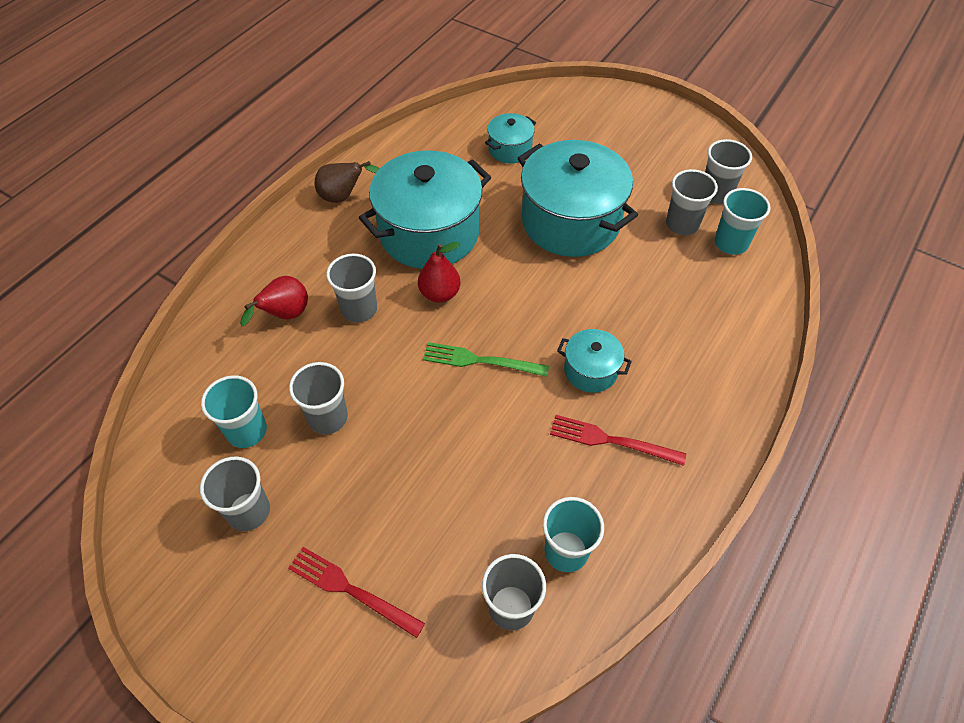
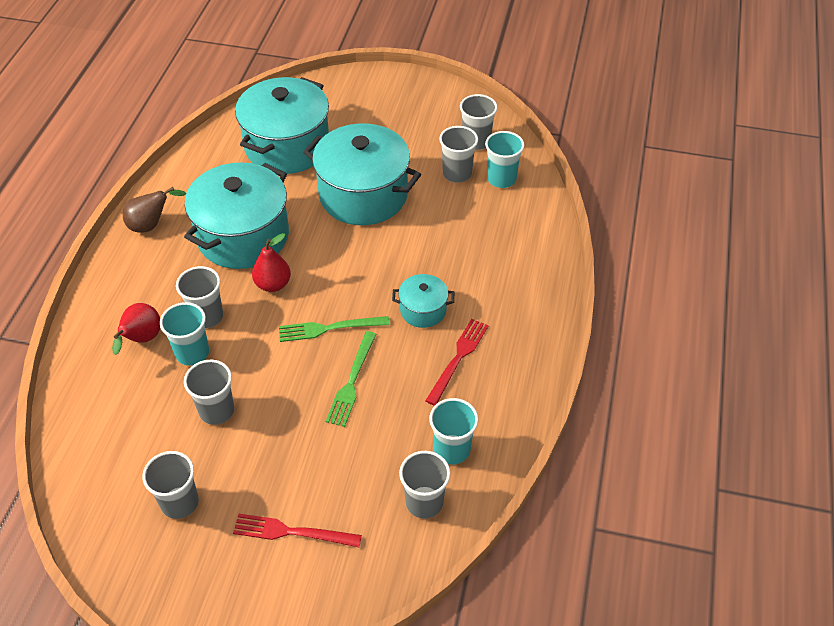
camera: 20 degrees left, 5 degrees down
turquoise cup [201,375,267,448] -> turquoise cup moved to [160,302,209,366]
turquoise pot [485,113,536,164] -> turquoise pot [235,77,329,174], size x2.11
red fork [550,415,686,466] -> red fork turned 120 degrees clockwise [425,319,489,406]
none -> green fork [326,331,377,427]

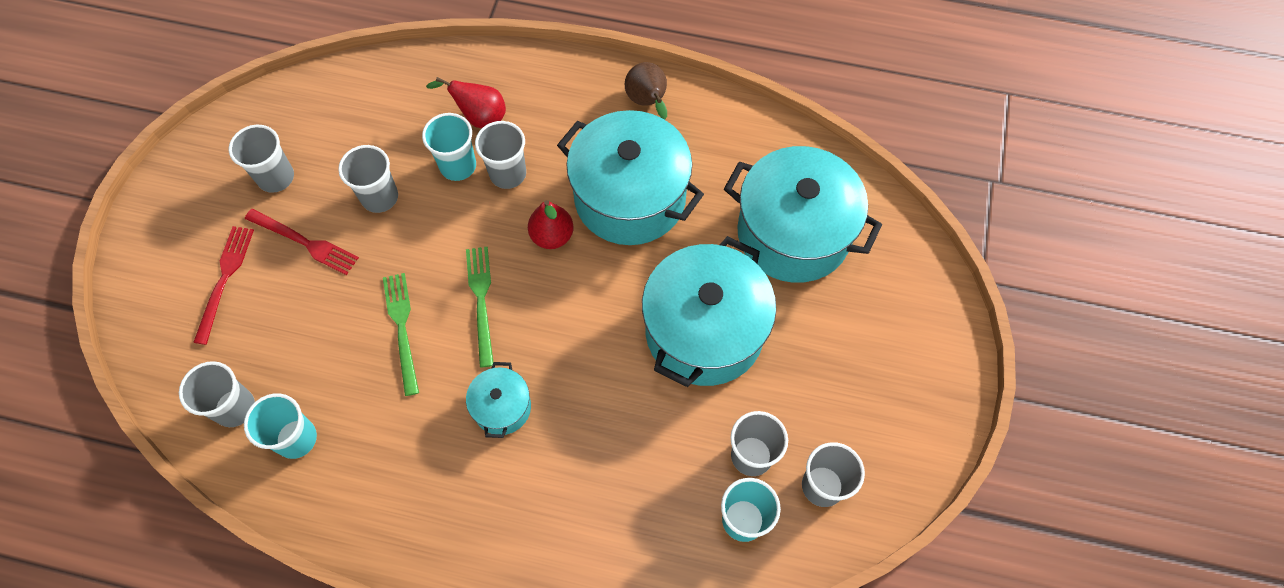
camera: 90 degrees right, 15 degrees up
green fork [326,331,377,427] -> green fork turned 60 degrees clockwise [383,273,419,396]
red fork [425,319,489,406] -> red fork moved to [245,209,359,275]

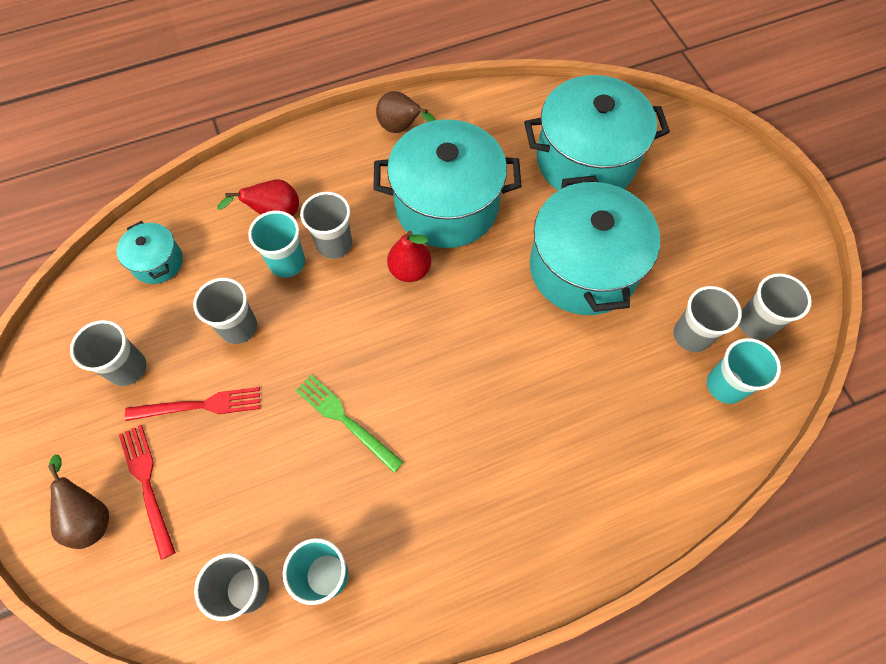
camera: 35 degrees left, 0 degrees up
green fork [466,247,493,367] -> none
turquoise pot [466,362,531,438] -> turquoise pot moved to [117,221,183,284]
none -> brown pear [48,455,109,549]

